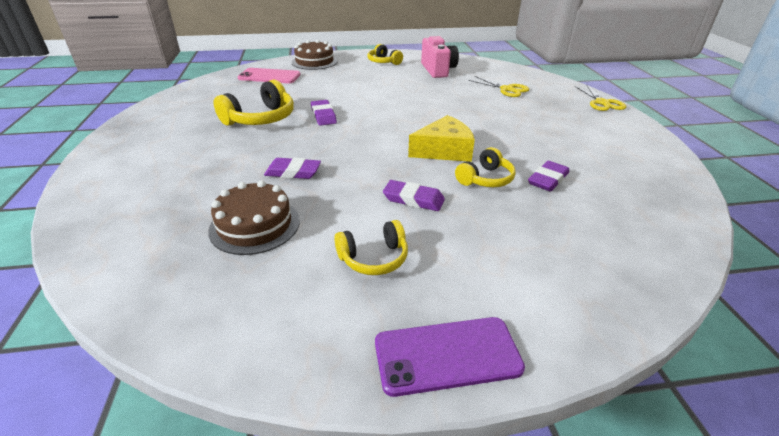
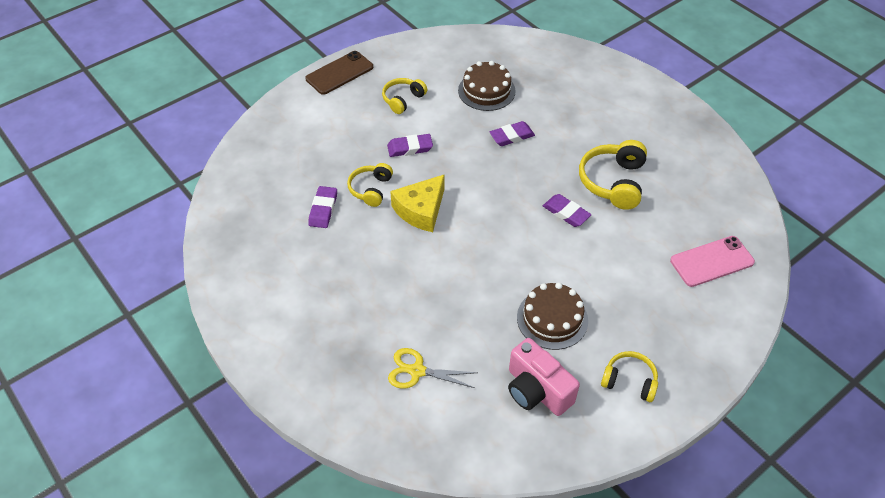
camera: 150 degrees right, 15 degrees up
brown cake [291,40,338,70] -> brown cake moved to [517,282,588,350]
purple phone [375,317,525,397] -> brown phone [305,51,373,95]
yellow scissors [574,84,627,111] -> none

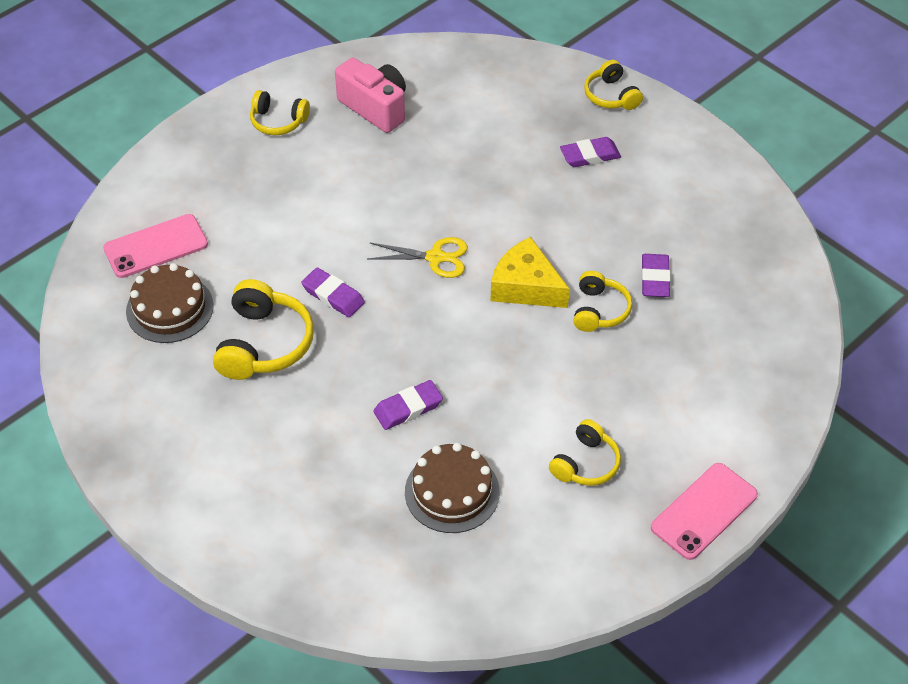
camera: 175 degrees right, 0 degrees up
brown phone [305,51,373,95] -> pink phone [651,463,758,560]
purple eraser [387,134,433,157] -> purple eraser moved to [560,137,621,167]
yellow scissors [388,348,477,389] -> yellow scissors moved to [368,237,468,278]
yellow cheese [390,174,445,232] -> yellow cheese turned 90 degrees counterclockwise [490,237,570,308]
brown cake [517,282,588,350] -> brown cake moved to [126,263,214,343]
none -> yellow headphones [584,60,643,110]

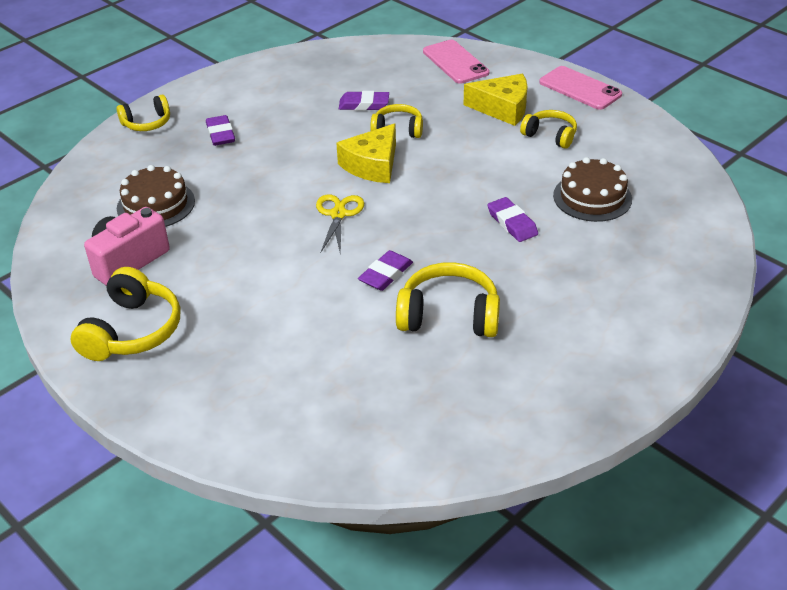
camera: 90 degrees left, 10 degrees down
pink phone [103,214,208,278] -> pink phone moved to [423,40,490,84]
brown cake [126,263,214,343] -> brown cake moved to [117,165,195,227]
yellow headphones [250,90,310,135] -> yellow headphones [71,267,180,361], size x1.60
none -> yellow cheese [464,74,527,126]

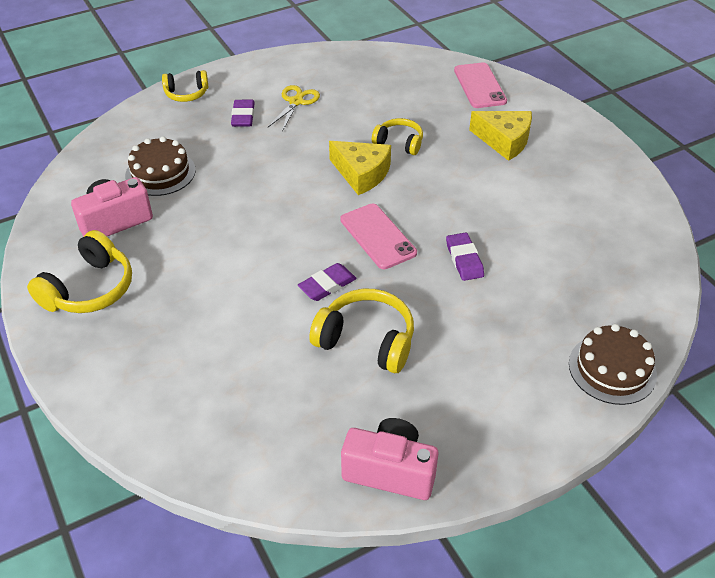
camera: 15 degrees right, 5 degrees up
yellow scissors [316,194,364,253] -> yellow scissors moved to [268,85,320,132]
yellow cheese [336,123,396,183] -> yellow cheese turned 105 degrees counterclockwise [329,141,391,195]
purple eraser [339,91,389,111] -> none
yellow headphones [520,110,577,149] -> none
pink phone [539,66,622,110] -> pink phone moved to [340,204,417,269]
brown cake [553,157,632,222] -> brown cake moved to [569,324,657,405]
none -> pink camera [341,418,439,500]

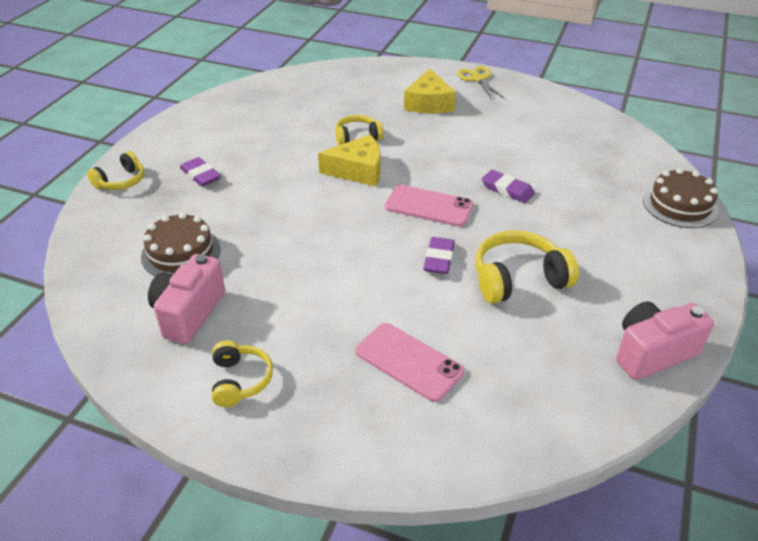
camera: 40 degrees left, 5 degrees down
yellow headphones [27,230,132,313] -> yellow headphones [212,341,273,407], size x0.63
yellow scissors [268,85,320,132] -> yellow scissors moved to [457,66,505,100]
pink phone [454,62,507,108] -> pink phone moved to [355,323,465,402]
yellow cheese [469,111,532,161] -> yellow cheese turned 105 degrees clockwise [404,69,456,114]

